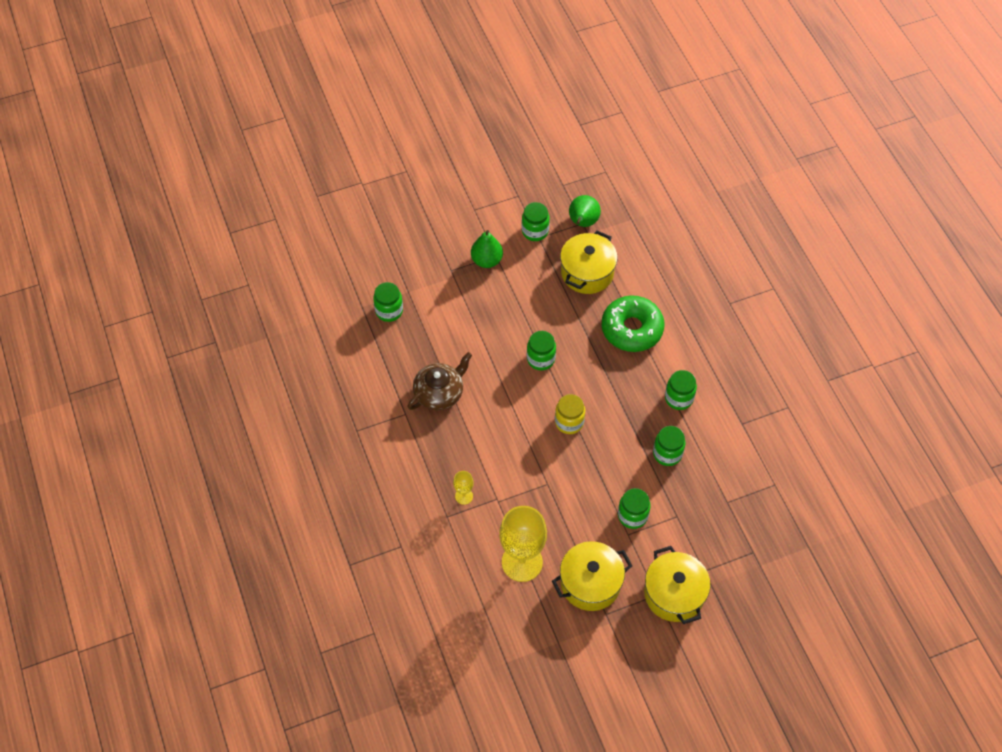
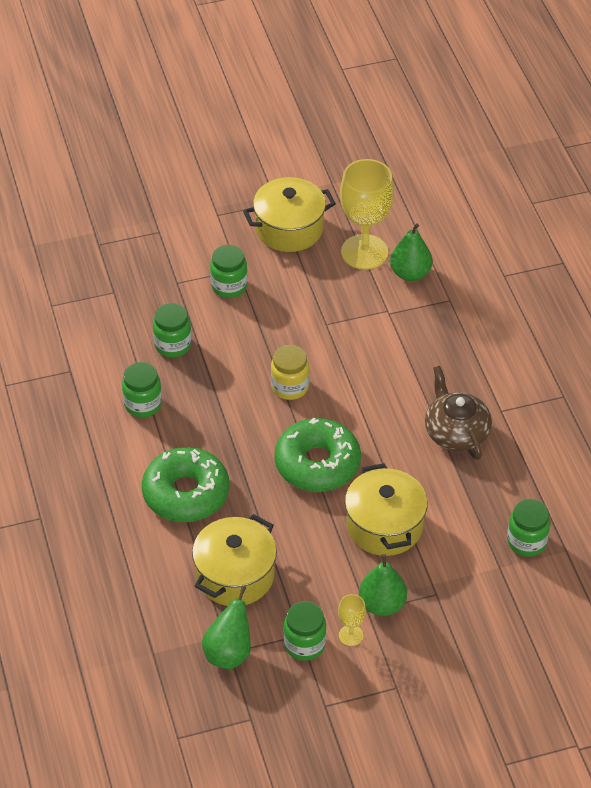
camera: 175 degrees left, 10 degrees down
brown teapot [407,352,472,410] -> brown teapot turned 105 degrees clockwise [425,366,492,460]
yellow goblet [453,471,474,505] -> yellow goblet moved to [338,594,366,646]
green jar [527,331,556,370] -> green donut [274,418,361,492]
yellow pot [644,546,711,624] -> yellow pot moved to [345,463,428,556]
none -> green pear [390,224,432,281]

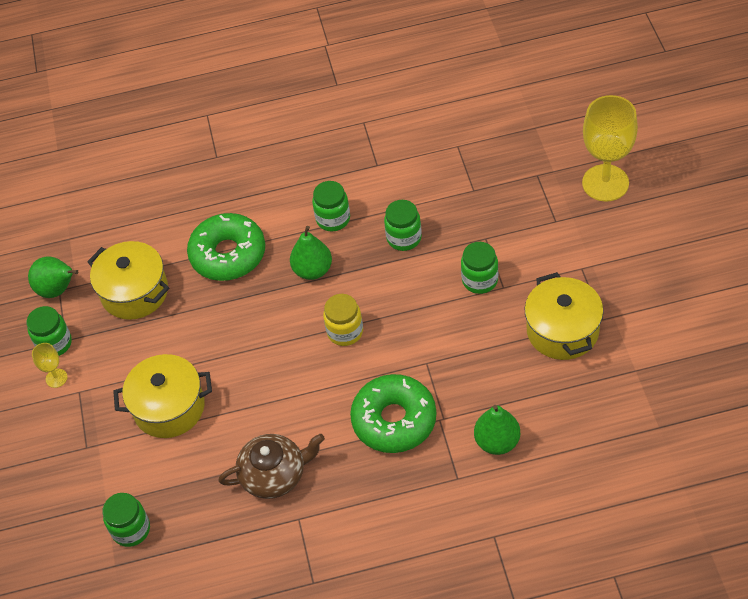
camera: 100 degrees right, 5 degrees up
green donut [274,418,361,492] -> green donut moved to [350,374,437,453]
yellow goblet [340,159,394,270] -> yellow goblet moved to [582,95,638,202]
green pear [359,554,407,616] -> green pear moved to [290,226,332,280]

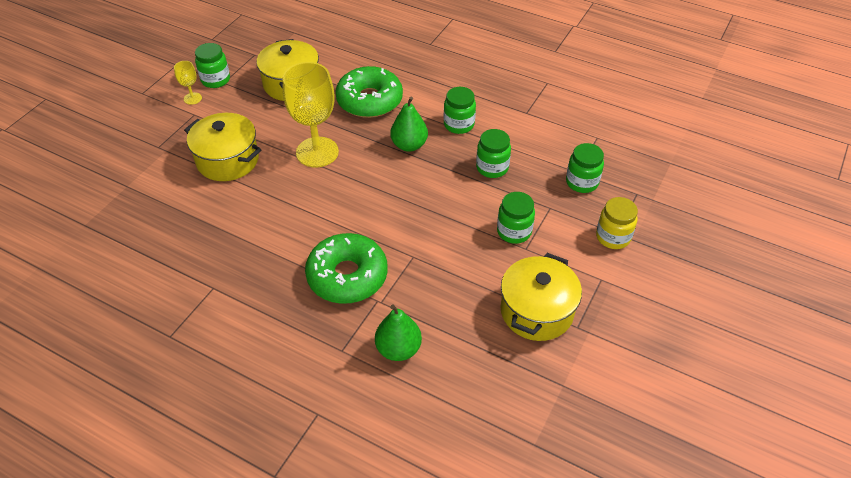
camera: 35 degrees right, 5 degrees down
green pear [28,256,78,298] -> none
green jar [102,493,150,547] -> green jar moved to [566,143,604,193]
brown teapot [218,434,325,499] -> none
yellow jar [323,294,363,346] -> yellow jar moved to [596,197,638,249]
yellow goblet [582,95,638,202] -> yellow goblet moved to [283,62,339,168]

